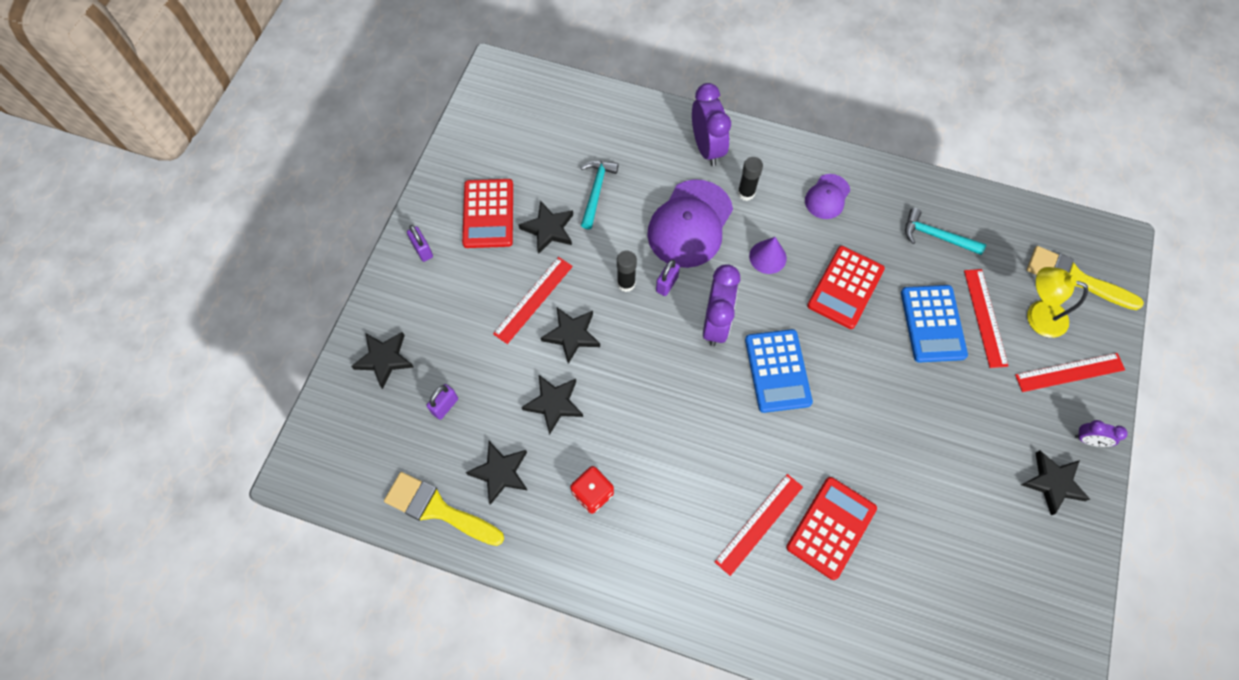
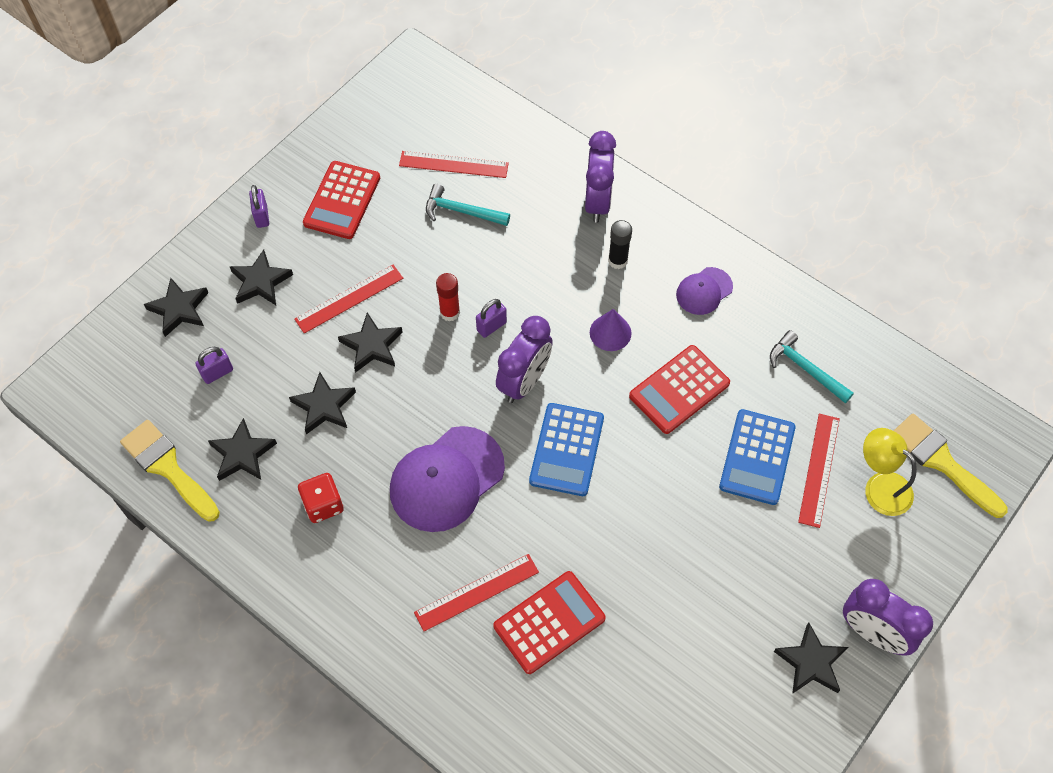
camera: 20 degrees right, 5 degrees down
black star [519,201,573,254] -> black star moved to [230,250,293,305]
turquoise hammer [581,161,619,229] -> turquoise hammer turned 105 degrees counterclockwise [426,184,510,226]
black glue stick [617,250,637,292] -> red glue stick [436,273,460,322]
purple cap [647,179,733,268] -> purple cap moved to [390,426,505,532]
red ruler [1015,353,1125,392] -> red ruler moved to [399,151,509,178]
purple clock [1075,420,1128,447] -> purple clock [843,579,933,656], size x1.93

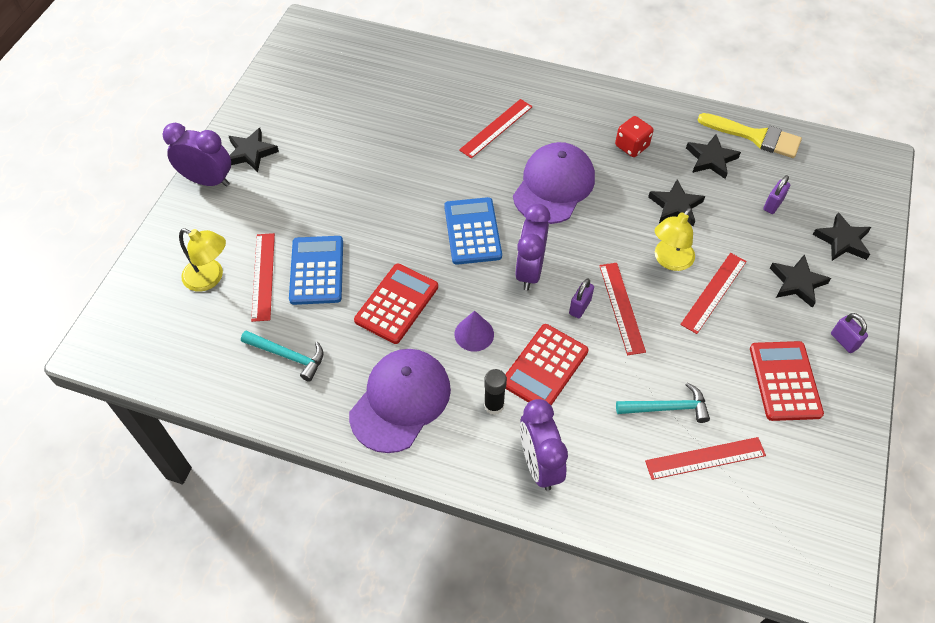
camera: 160 degrees right, 5 degrees down
black star [338,313,403,373] -> yellow lamp [654,208,695,271]
red glue stick [436,273,460,322] -> red ruler [599,263,646,355]
red calculator [493,571,606,674] -> red calculator moved to [505,324,589,405]
purple cap [676,267,733,315] -> purple cap [349,349,451,453], size x1.88
yellow brush [894,413,1008,518] -> none

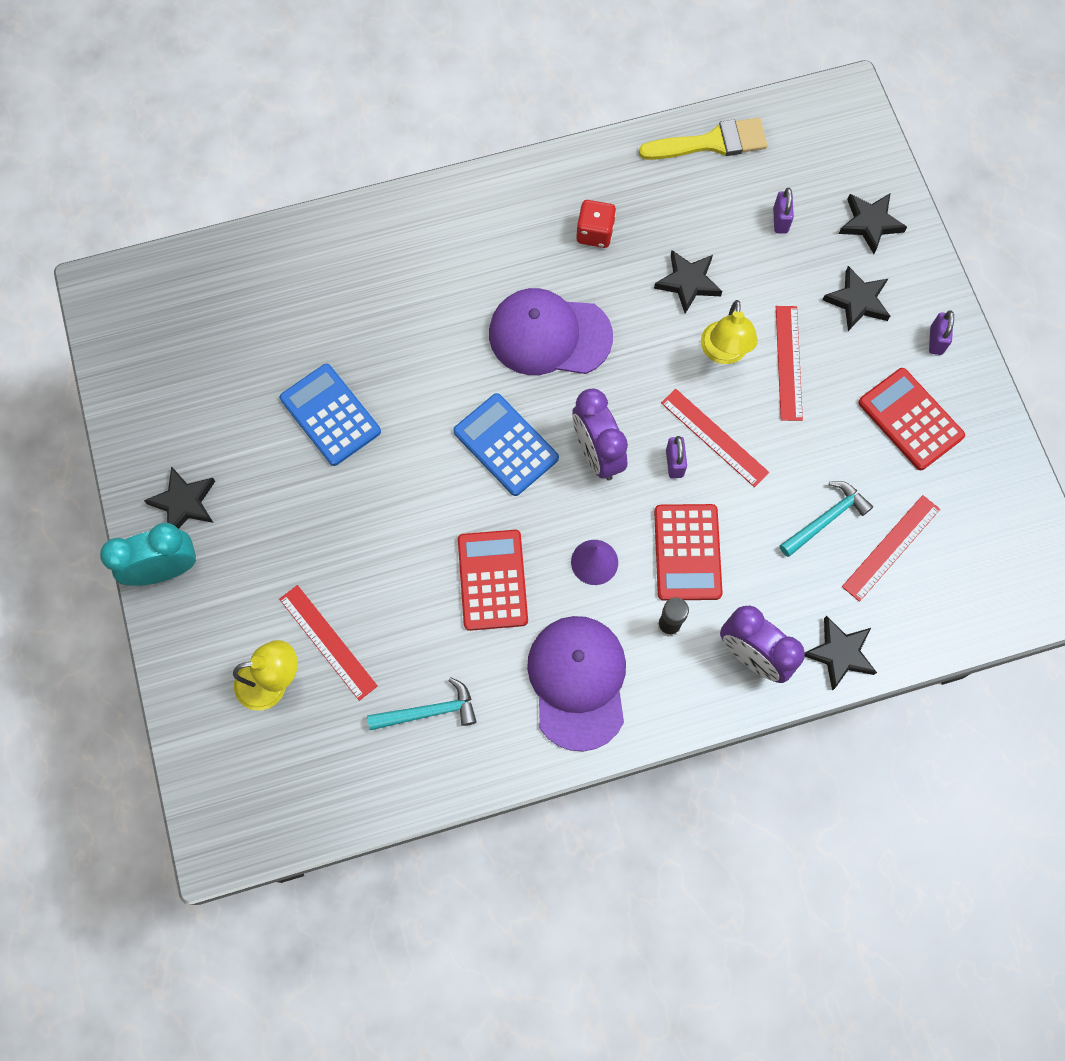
camera: 35 degrees left, 15 degrees up
purple clock [163,123,231,187] -> turquoise clock [100,523,196,586]
blue calculator [289,236,343,305] -> blue calculator moved to [280,364,381,466]
red ruler [459,99,533,158] -> none
purple cap [513,142,595,224] -> purple cap turned 75 degrees counterclockwise [489,288,613,375]
black star [686,134,741,179] -> black star moved to [805,616,877,691]
purple padlock [831,313,868,353] -> purple padlock turned 75 degrees clockwise [929,310,954,355]

